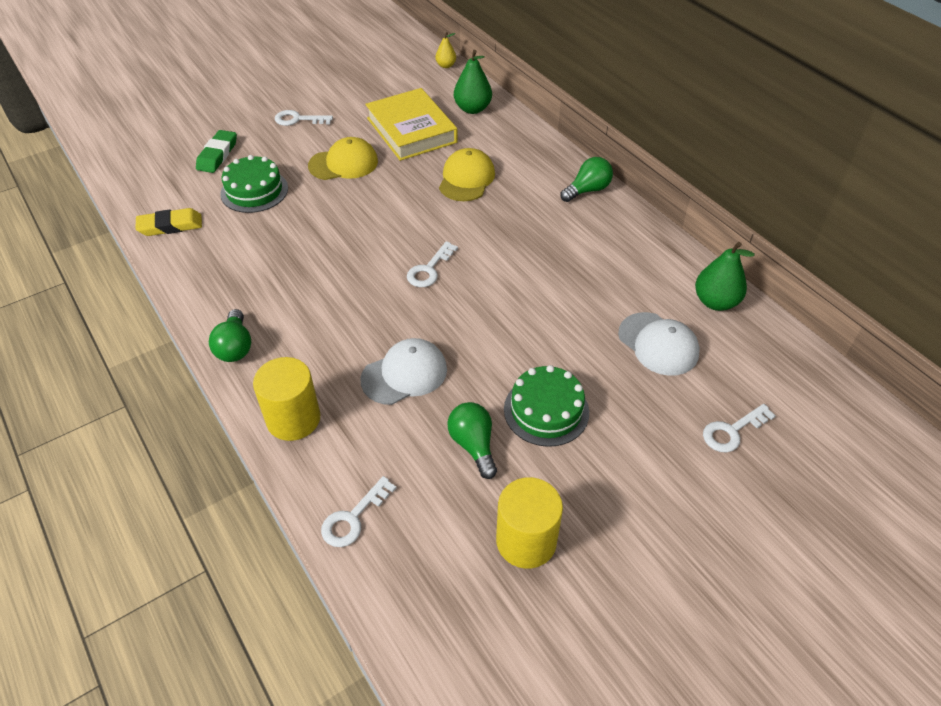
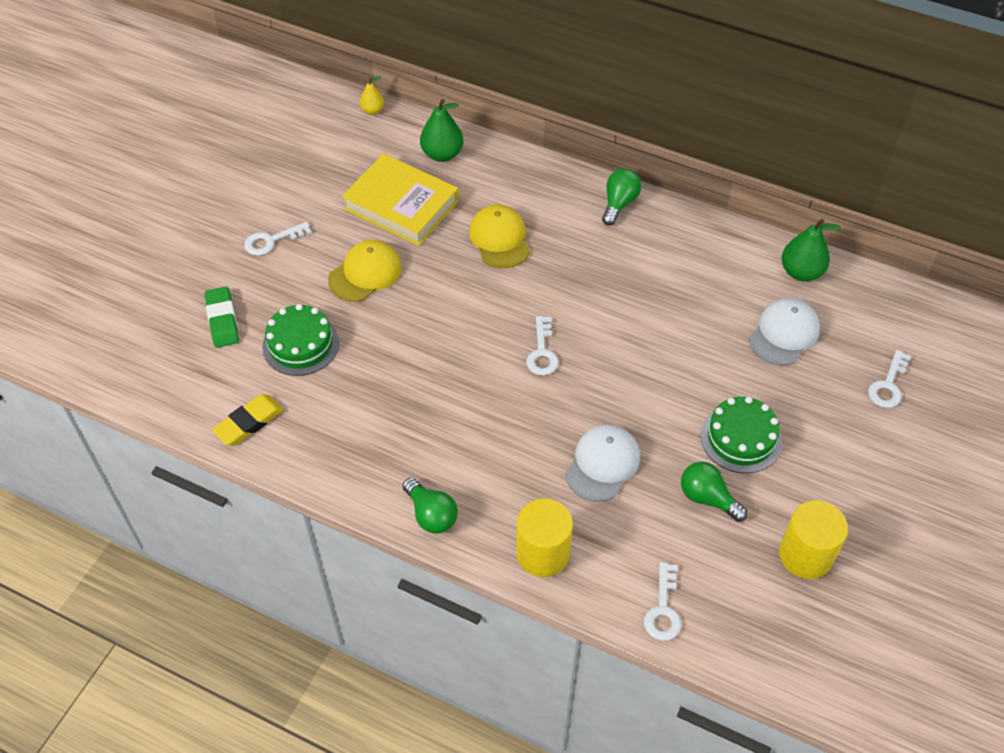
camera: 30 degrees left, 5 degrees up
white cap [618,312,700,376] -> white cap turned 75 degrees counterclockwise [749,298,820,365]

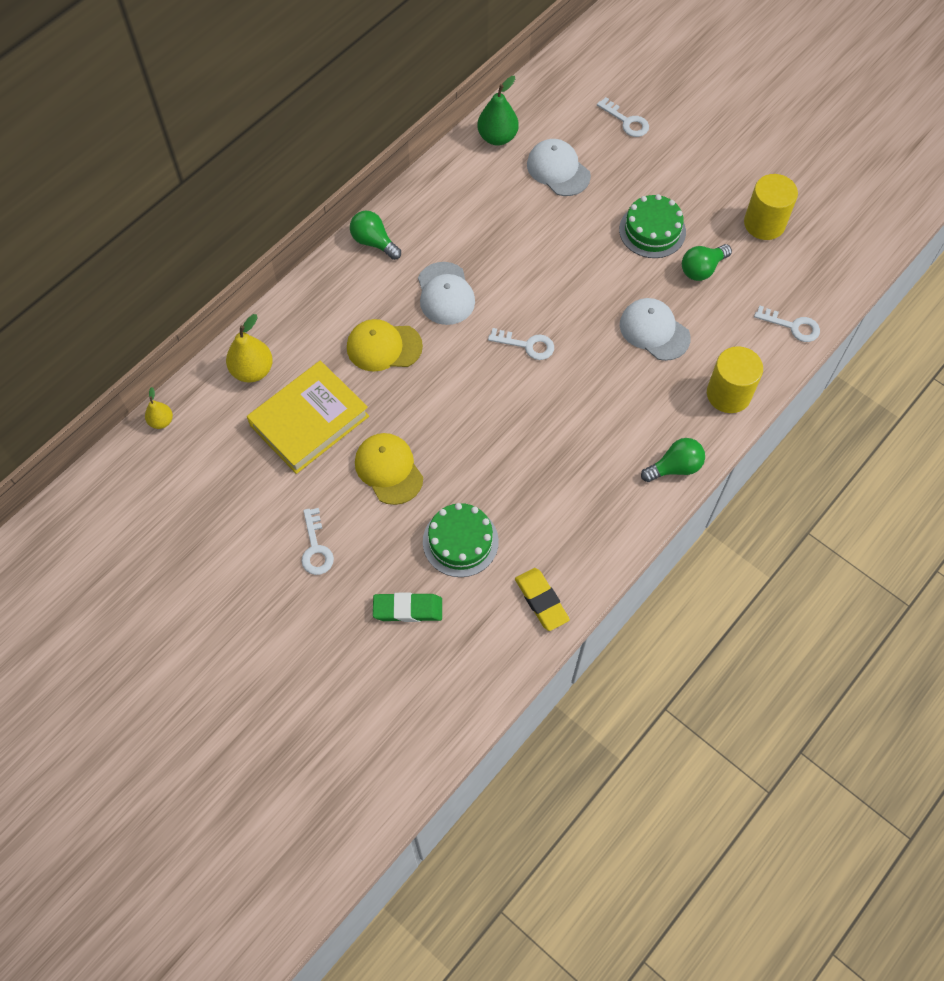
camera: 75 degrees left, 10 degrees up
green pear [420,99,463,162] -> yellow pear [226,314,273,382]
none -> white cap [418,262,475,325]

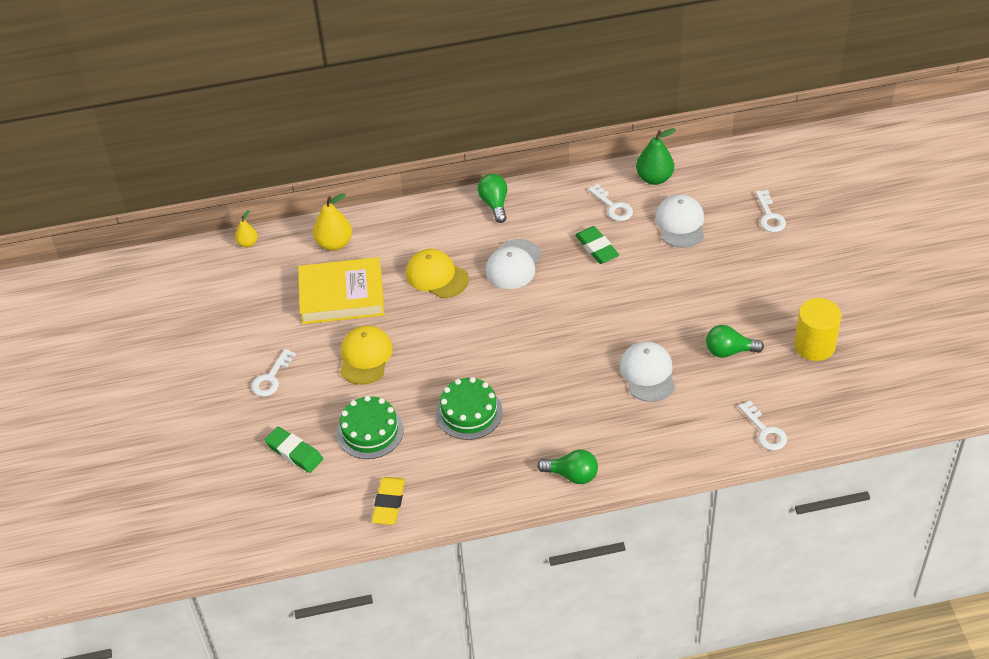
camera: 40 degrees right, 15 degrees down
white key [488,328,554,360] -> white key moved to [588,184,633,221]
green cake [619,194,686,258] -> green cake moved to [436,377,503,440]
yellow cylinder [707,346,763,413] -> none
none -> green eraser [575,226,619,264]

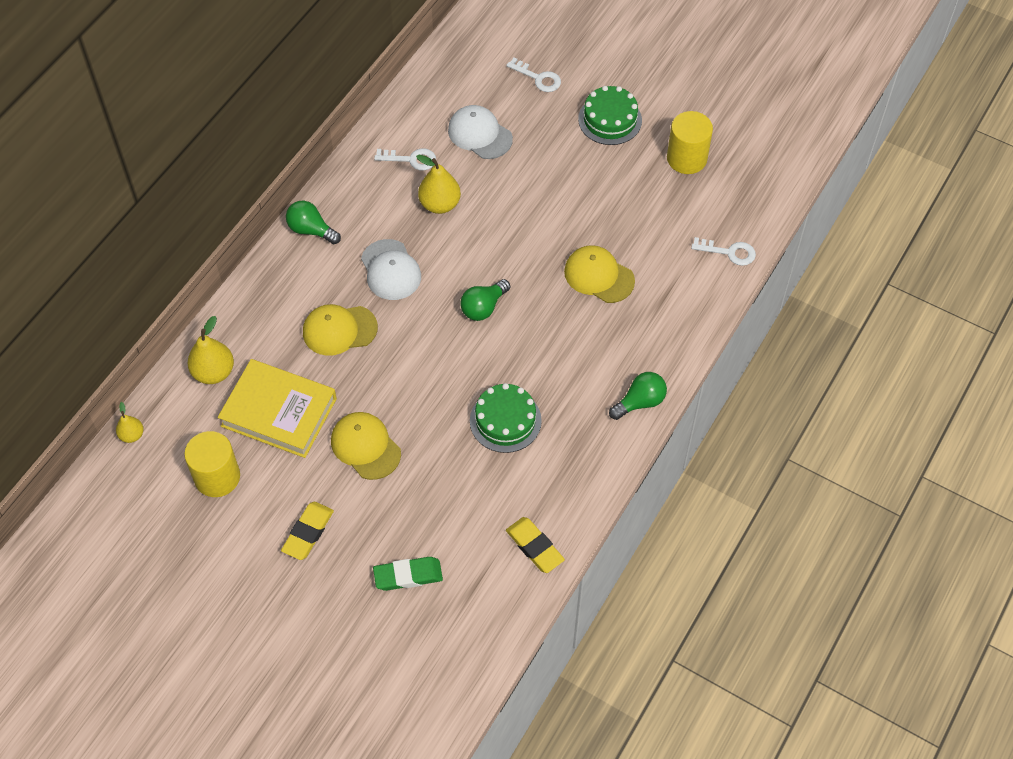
camera: 50 degrees left, 10 degrees up
white key [251,349,296,397] -> yellow eraser [281,502,334,560]
yellow book [298,257,385,324] -> yellow book turned 75 degrees clockwise [218,359,337,458]
green cake [337,396,404,459] -> green cake moved to [578,86,642,145]
green eraser [575,226,619,264] -> yellow pear [416,155,461,214]
white cap [620,341,675,402] -> yellow cap [564,245,635,303]
green pear [636,128,676,185] -> none
green light bulb [706,325,764,358] -> green light bulb moved to [460,279,510,321]
none -> yellow cylinder [184,431,240,497]

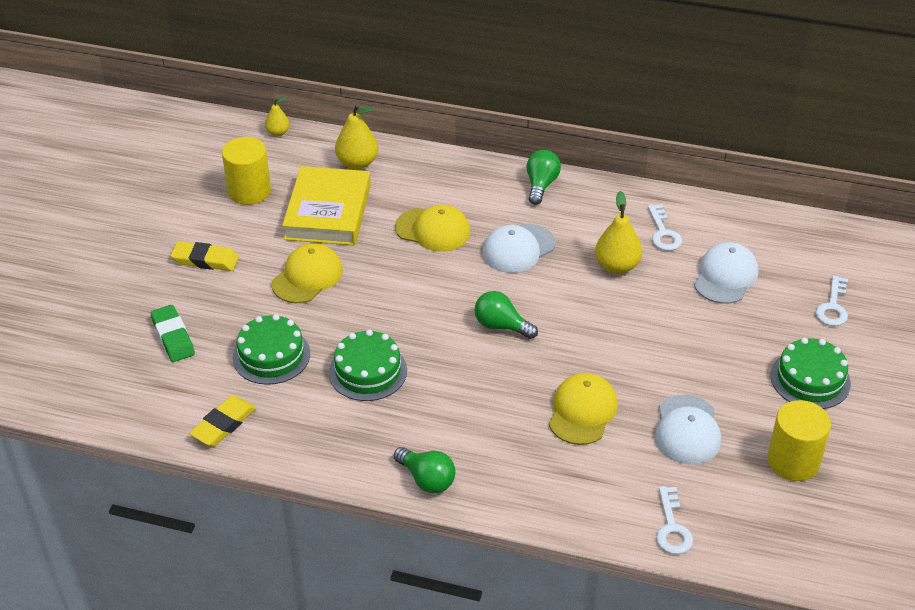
camera: 75 degrees right, 15 degrees down
yellow cap [303,304,378,356] -> yellow cap turned 135 degrees clockwise [395,205,470,252]
none -> green cake [233,314,310,385]
none -> white cap [655,395,721,464]

